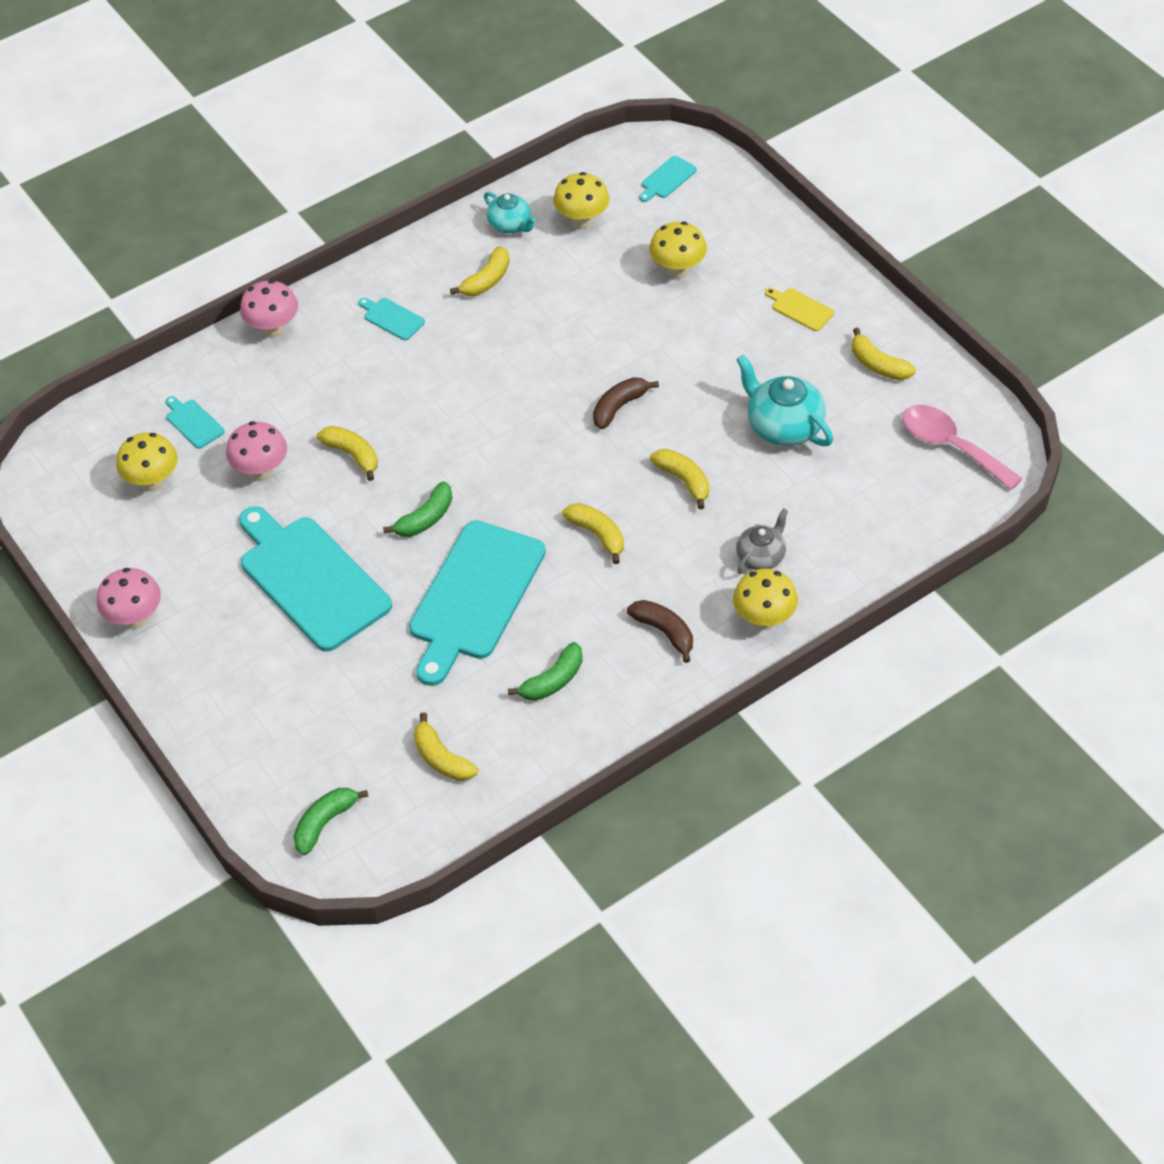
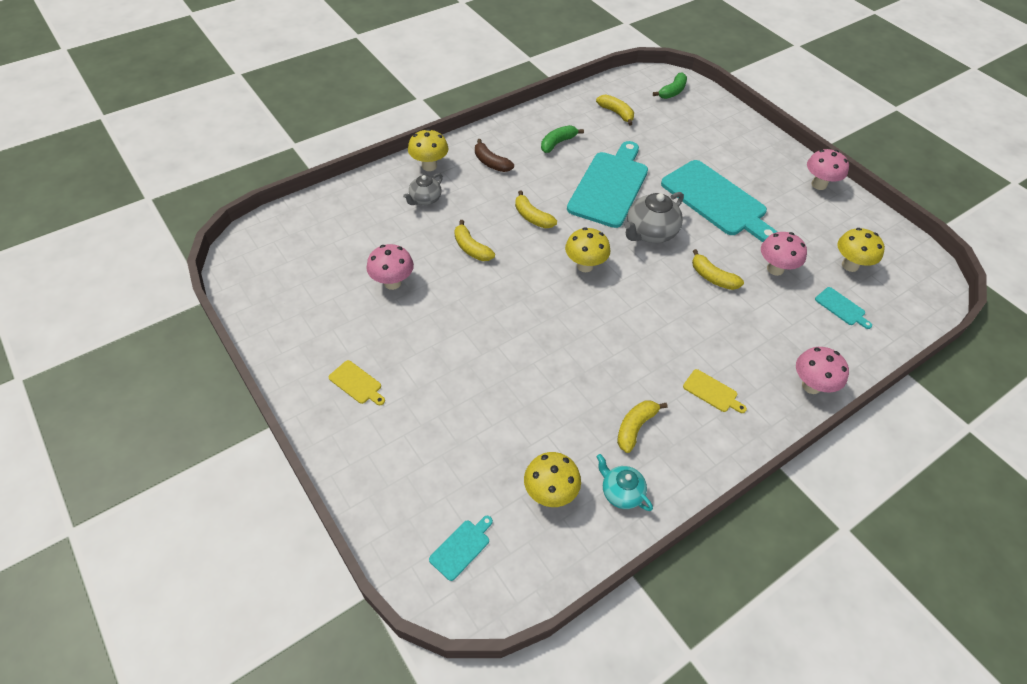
camera: 175 degrees right, 0 degrees up
turquoise cutting board [358,298,425,340] -> yellow cutting board [683,369,747,413]
green banana [383,481,452,537] -> grey teapot [624,192,684,243]
brown banana [593,377,659,429] -> none
yellow mushroom [649,222,707,279] -> yellow mushroom moved to [565,227,610,272]
turquoise teapot [736,355,833,446] -> pink mushroom [366,244,414,290]
yellow banana [852,328,916,380] -> none
pink spoon [903,405,1022,490] -> none

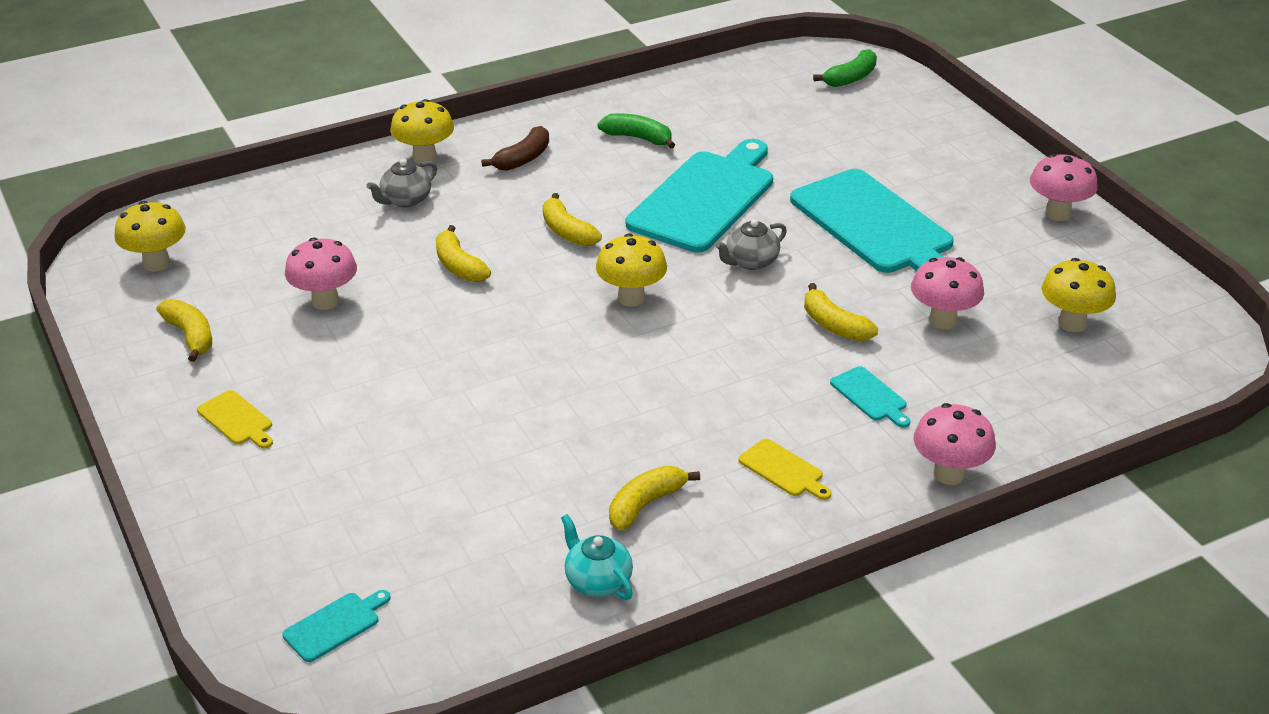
camera: 10 degrees right, 15 degrees down
brown banana [475,139,514,172] -> brown banana turned 105 degrees counterclockwise [481,126,549,171]
yellow mushroom [524,452,581,507] -> yellow mushroom moved to [114,201,186,271]
green banana [541,125,584,153] -> green banana turned 60 degrees clockwise [597,113,675,149]
yellow banana [596,94,634,126] -> yellow banana moved to [157,299,212,362]
grey teapot [624,192,684,243] -> grey teapot [715,219,787,270], size x0.62
turquoise cutting board [815,287,872,329] -> turquoise cutting board moved to [830,366,910,428]

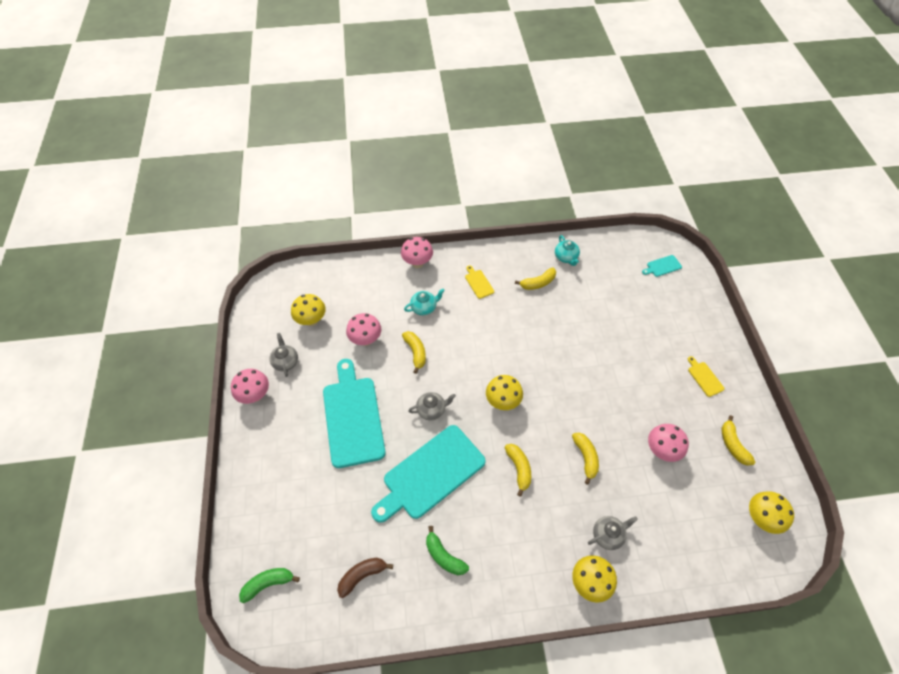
camera: 160 degrees left, 20 degrees up
brown banana [481,126,549,171] -> brown banana moved to [337,558,393,598]
turquoise cutting board [830,366,910,428] -> turquoise teapot [404,289,445,315]
none -> grey teapot [270,333,298,377]

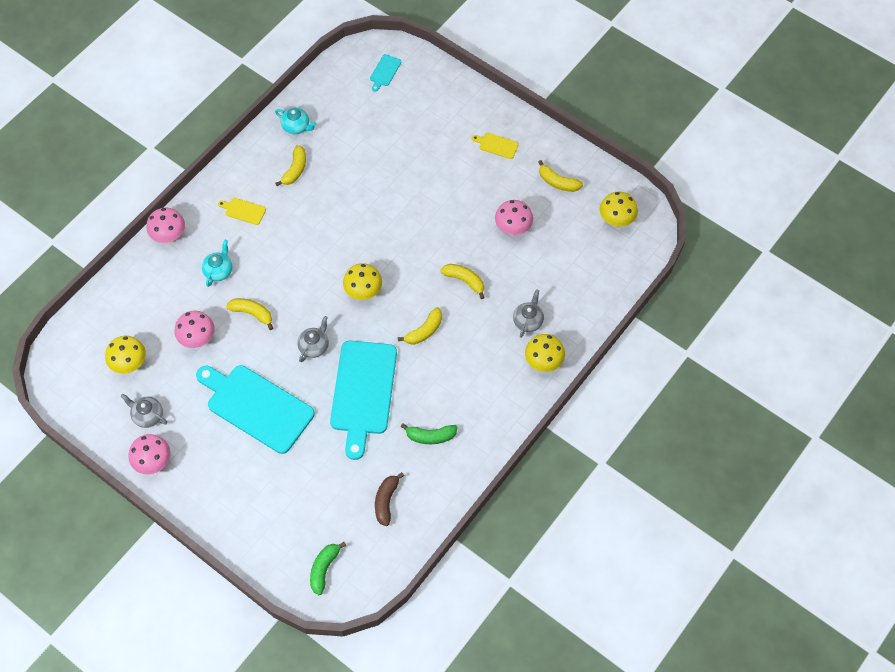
camera: 45 degrees left, 5 degrees up
yellow banana [504,444,531,497] -> yellow banana turned 105 degrees clockwise [398,307,442,345]

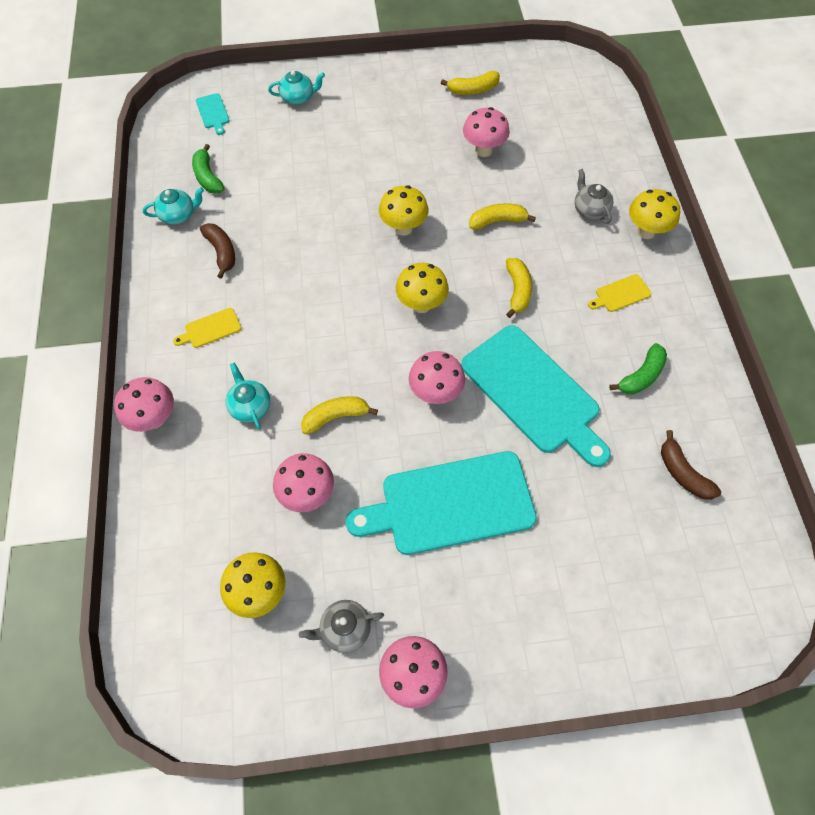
camera: 45 degrees left, 0 degrees up
yellow banana [275,145,306,186] -> brown banana [200,223,235,279]
grey teapot [297,316,329,362] -> pink mushroom [409,351,465,404]
green banana [310,542,346,595] -> green banana moved to [192,144,224,193]
yellow cutting board [472,133,519,159] -> yellow cutting board moved to [588,274,652,312]
yellow mushroom [600,192,638,227] -> yellow mushroom moved to [379,185,428,236]
none -> turquoise teapot [268,70,325,105]

